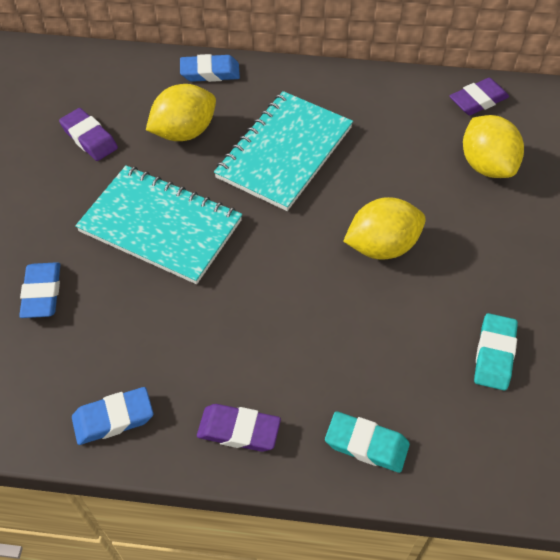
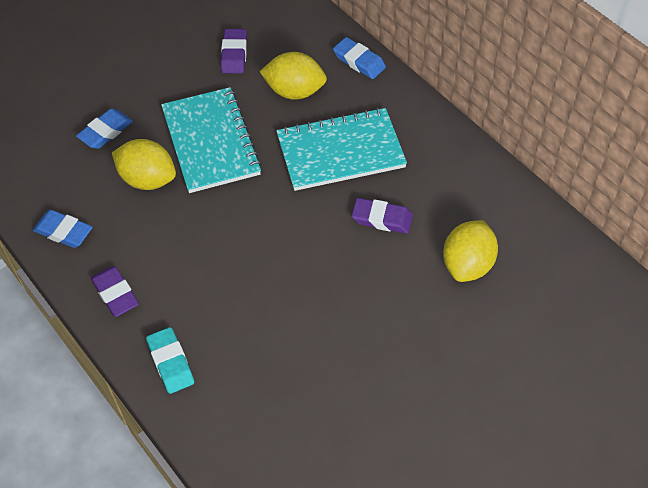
camera: 45 degrees right, 0 degrees up
yellow lemon [343,197,426,260] -> yellow lemon moved to [112,139,176,190]
purple eraser [450,78,509,115] -> purple eraser moved to [352,198,413,234]
turquoise eraser [474,313,518,390] -> none

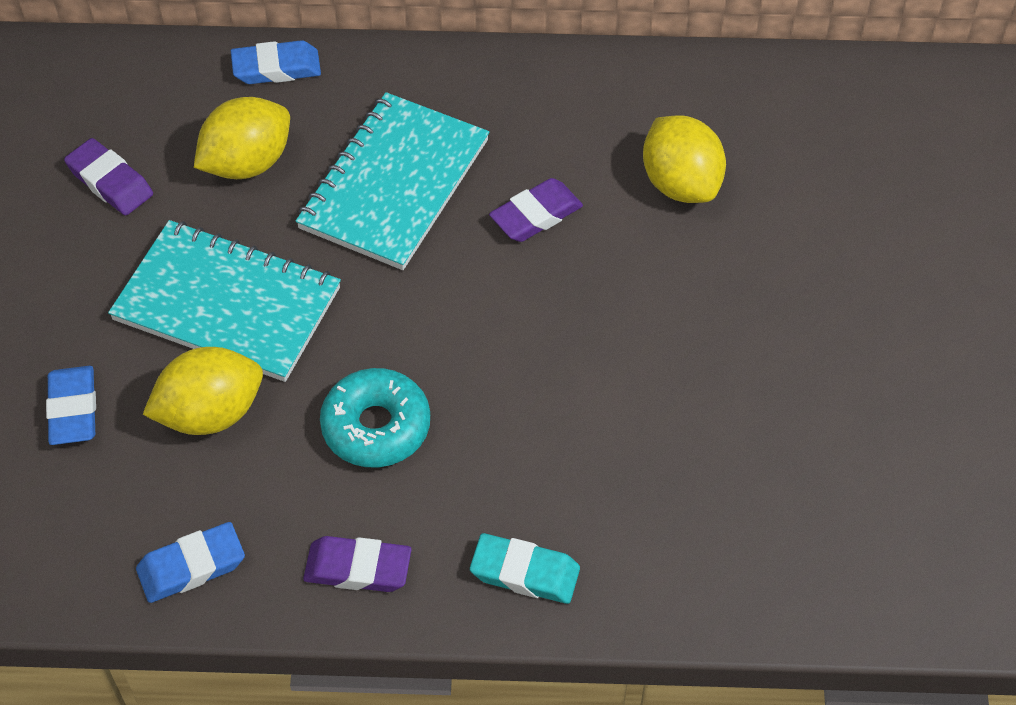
camera: 50 degrees left, 0 degrees up
none -> turquoise donut [320,368,430,467]

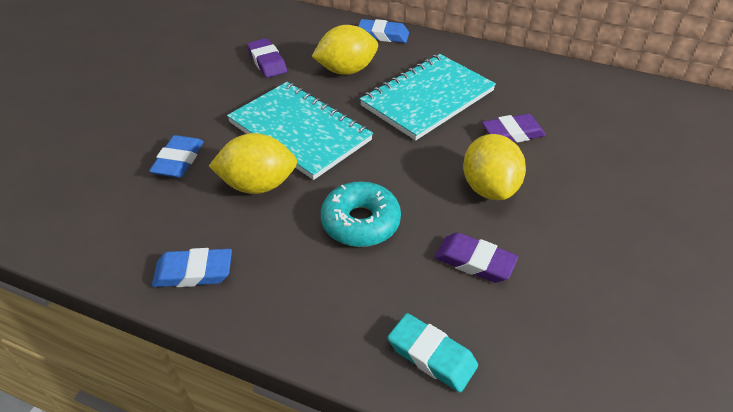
camera: 20 degrees right, 10 degrees down
purple eraser [303,536,411,592] -> purple eraser moved to [434,233,518,283]
yellow lemon [643,115,726,203] -> yellow lemon moved to [463,134,526,200]

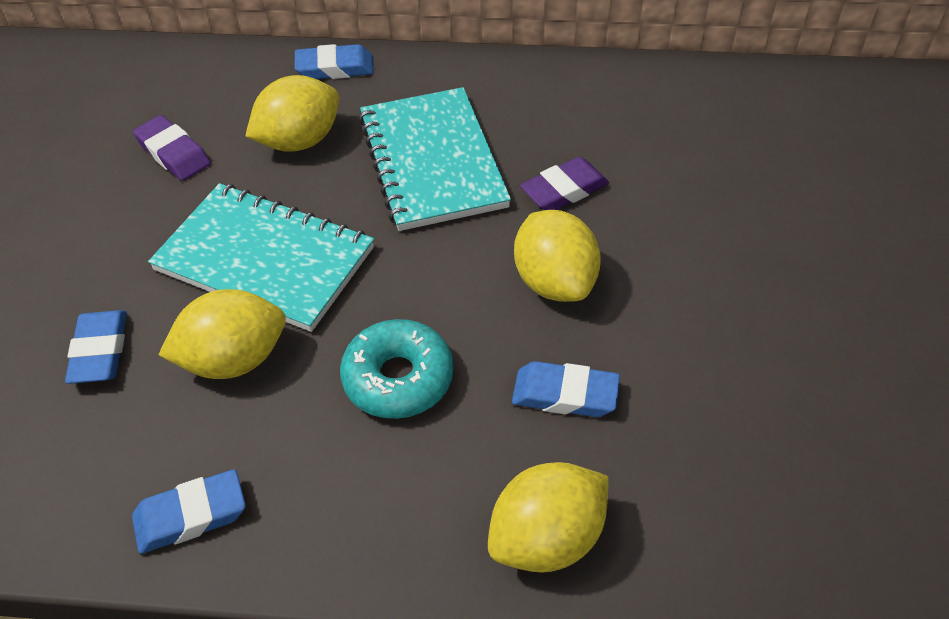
camera: 15 degrees left, 5 degrees up
turquoise notebook [360,54,496,141] -> turquoise notebook turned 45 degrees counterclockwise [359,87,511,231]
turquoise eraser [388,313,478,392] -> yellow lemon [488,462,609,573]
purple eraser [434,233,518,283] -> blue eraser [512,361,620,417]

